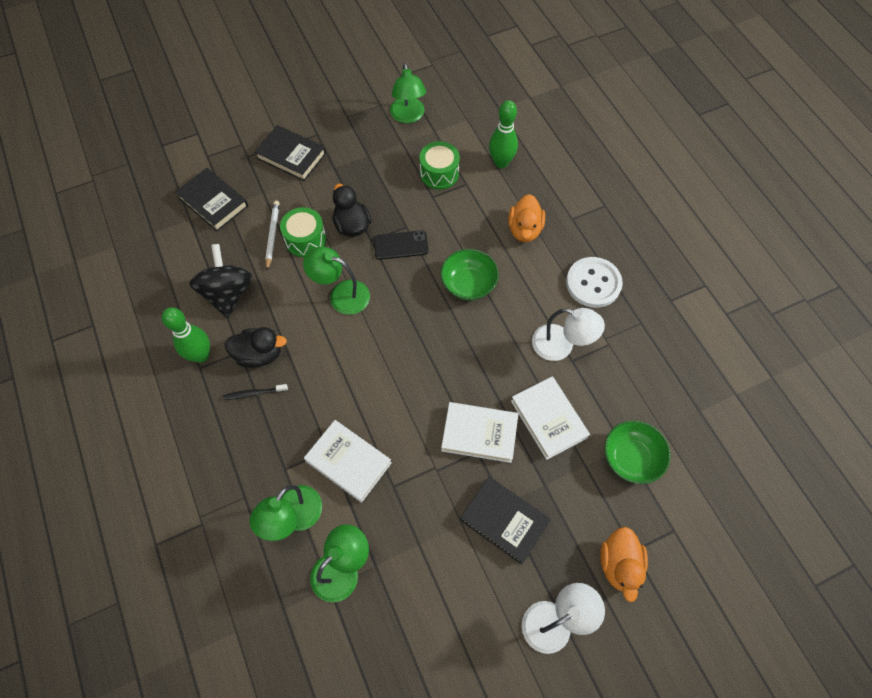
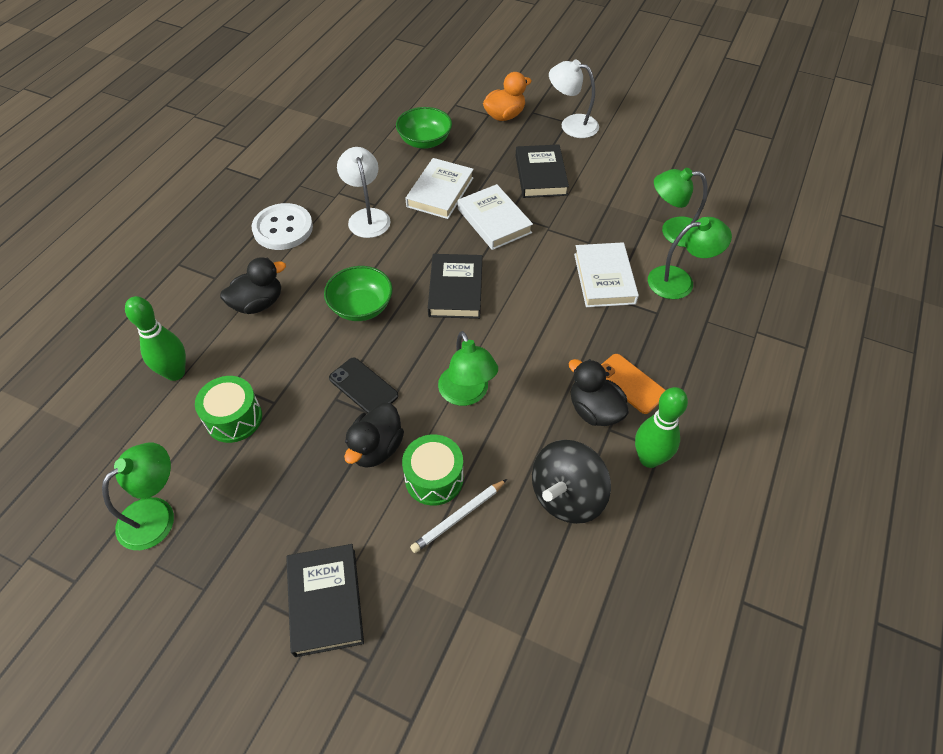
camera: 130 degrees left, 10 degrees down
black book [175,168,248,232] -> black book moved to [428,254,482,319]
black toothbrush [223,384,288,400] -> orange phone [601,354,666,414]
orange duck [508,194,545,242] -> black duck [220,257,286,314]

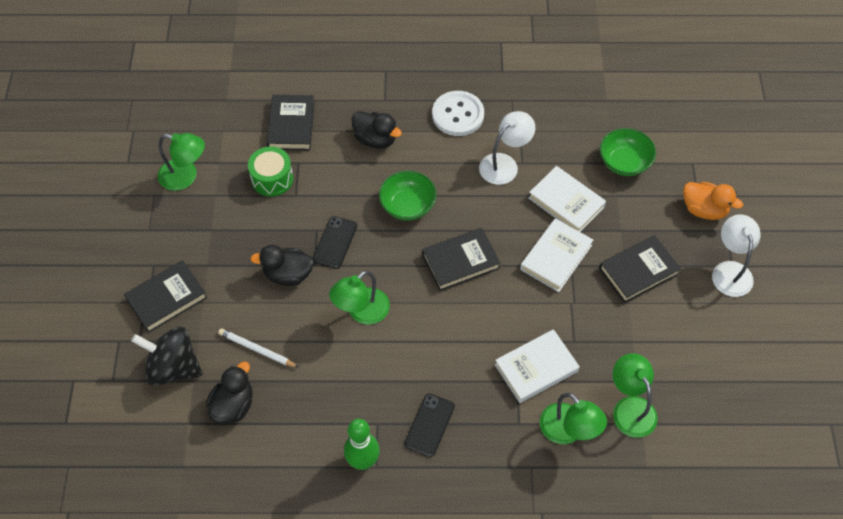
camera: 65 degrees right, 5 degrees up
green bowling pin [125,296,186,381] -> black book [267,95,315,150]
green drum [402,434,464,506] -> none
white book [405,158,474,219] -> white book turned 45 degrees clockwise [528,166,606,232]
black spinning top [532,440,611,524] -> black spinning top moved to [131,327,202,386]
black duck [569,359,629,426] -> black duck moved to [206,362,253,424]
orange phone [601,354,666,414] -> black phone [405,394,455,457]

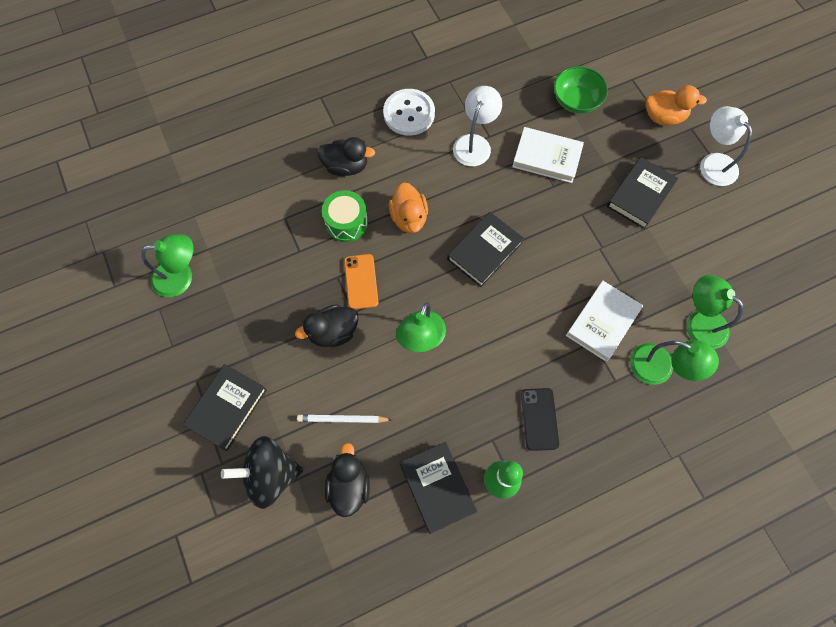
camera: 25 degrees left, 10 degrees up
green drum [248,146,293,197] -> green drum moved to [322,190,368,242]
black book [267,95,315,150] -> black book moved to [400,442,477,534]
black phone [313,216,357,269] -> orange phone [344,254,378,309]
green bowl [379,171,436,221] -> orange duck [389,182,428,233]
white book [520,218,593,292] -> none

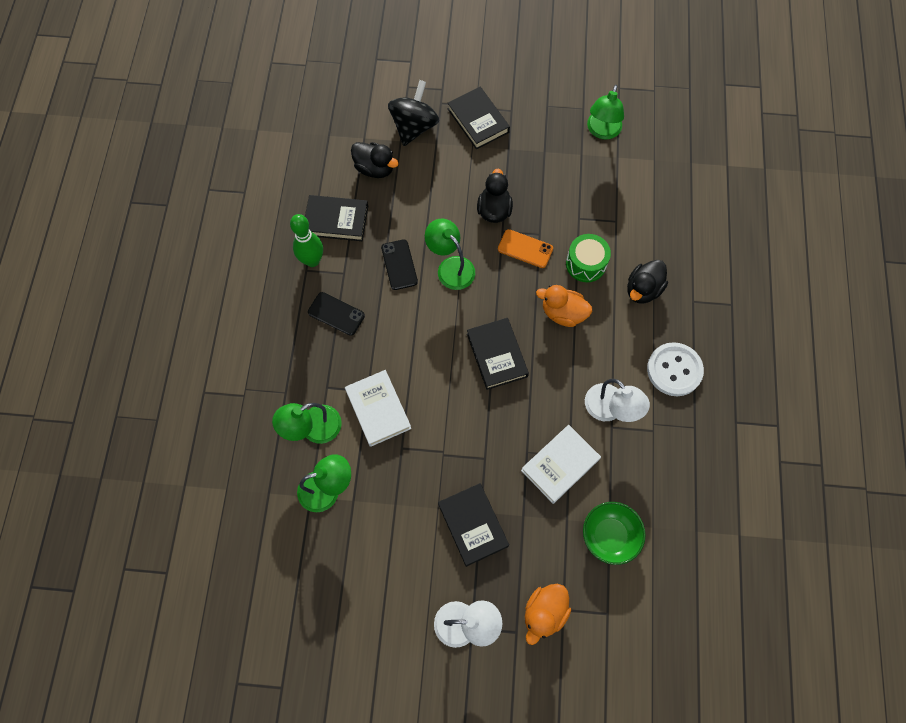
camera: 120 degrees right, 0 degrees up
white pencil [297,415,392,423] -> none
none -> black phone [381,239,418,290]

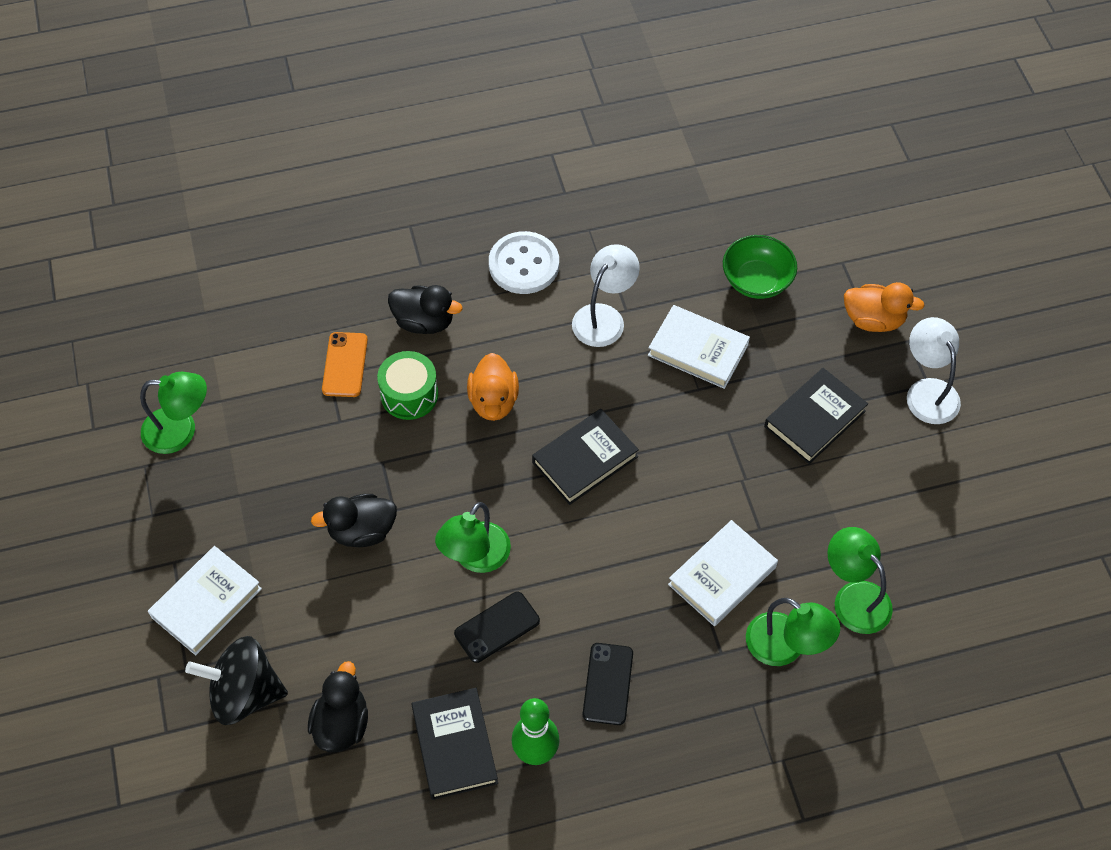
camera: 110 degrees left, 10 degrees down
black book [448,87,510,149] -> white book [148,546,262,655]
orange phone [498,229,553,268] -> orange phone moved to [322,332,368,397]

